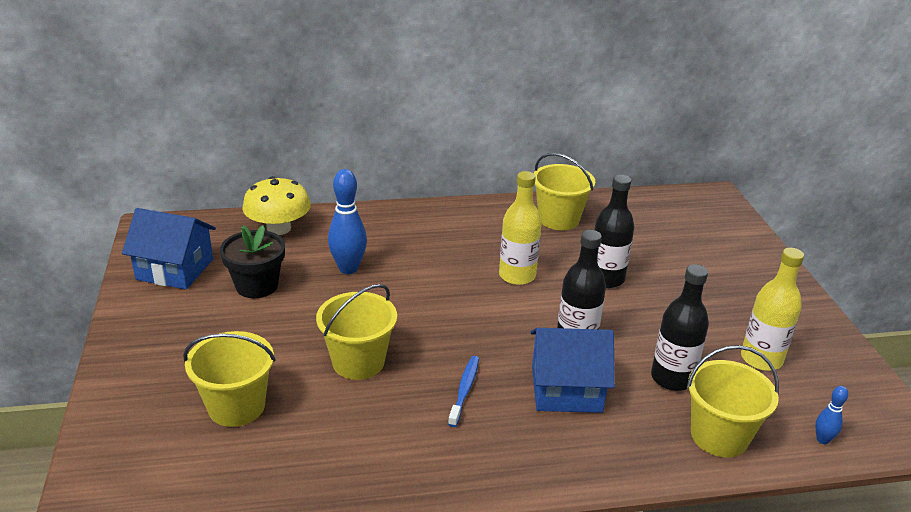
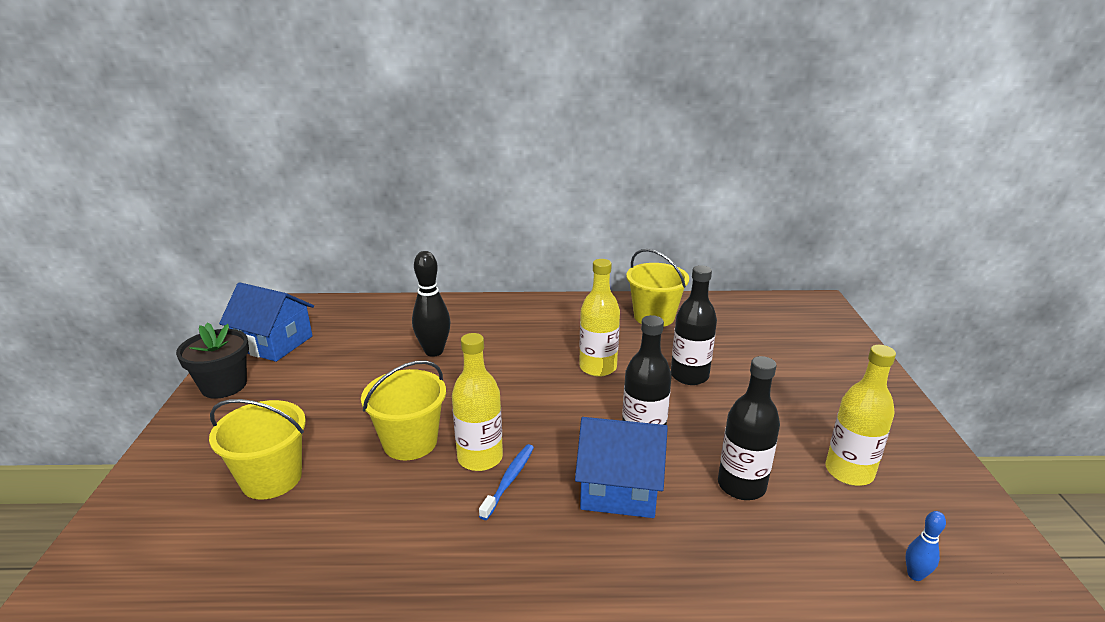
camera: 10 degrees right, 5 degrees down
black flower pot [220,225,285,298] -> black flower pot moved to [176,323,249,399]
yellow mushroom [242,176,311,235] -> none
blue bowling pin [328,169,367,274] -> black bowling pin [412,251,450,357]
yellow bucket [687,345,779,457] -> none
none -> yellow bottle [452,333,503,471]

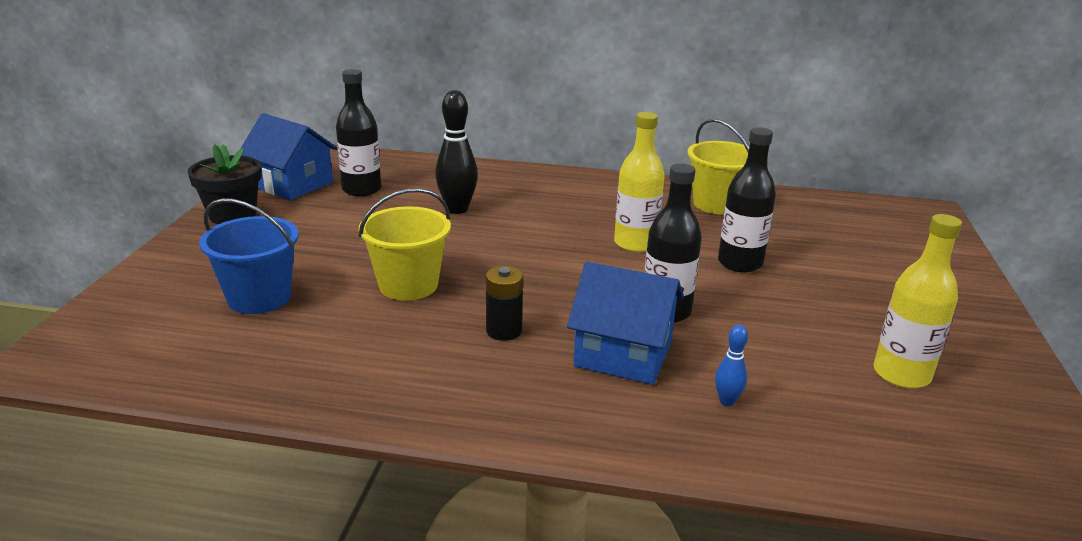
camera: 10 degrees right, 0 degrees up
yellow bucket [209,399,306,499] -> blue bucket [199,198,299,314]
yellow bottle [452,333,503,471] -> none
blue toothbrush [479,444,534,520] -> black battery [486,266,523,341]
black bottle [718,356,780,500] -> black bottle moved to [336,69,381,197]
blue bowling pin [905,511,946,581] -> blue bowling pin moved to [715,325,748,406]

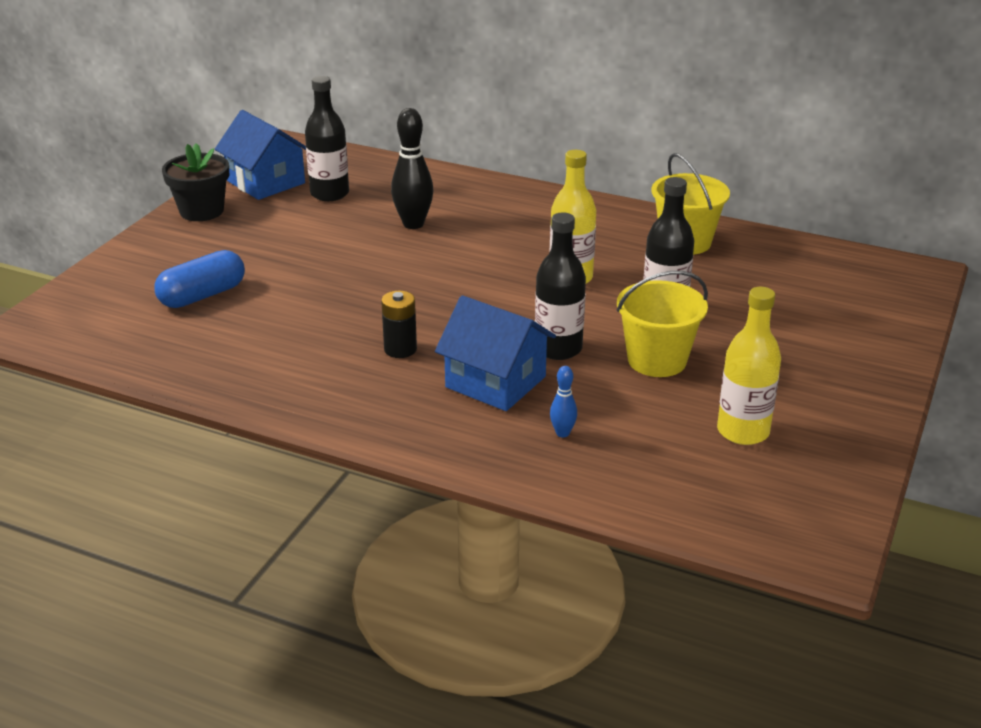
camera: 15 degrees right, 5 degrees up
blue bucket [199,198,299,314] -> blue capsule [154,250,245,308]
yellow bucket [358,188,451,300] -> yellow bucket moved to [617,271,708,377]

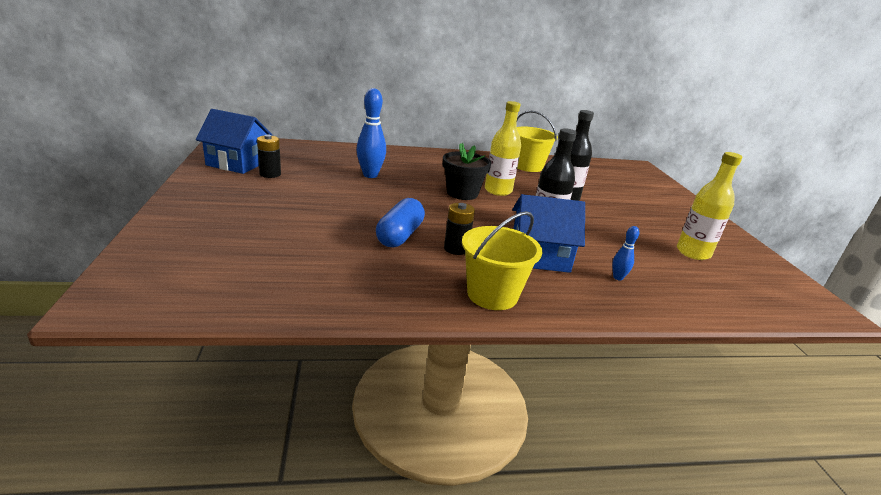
camera: 35 degrees left, 5 degrees down
blue capsule [154,250,245,308] -> blue capsule moved to [376,198,425,247]
black flower pot [162,143,229,221] -> black flower pot moved to [443,143,491,200]
black bottle [305,76,349,201] -> none
black bowling pin [391,108,434,229] -> blue bowling pin [356,88,386,178]
yellow bucket [617,271,708,377] -> yellow bucket moved to [462,211,542,310]
none -> black battery [257,135,281,178]

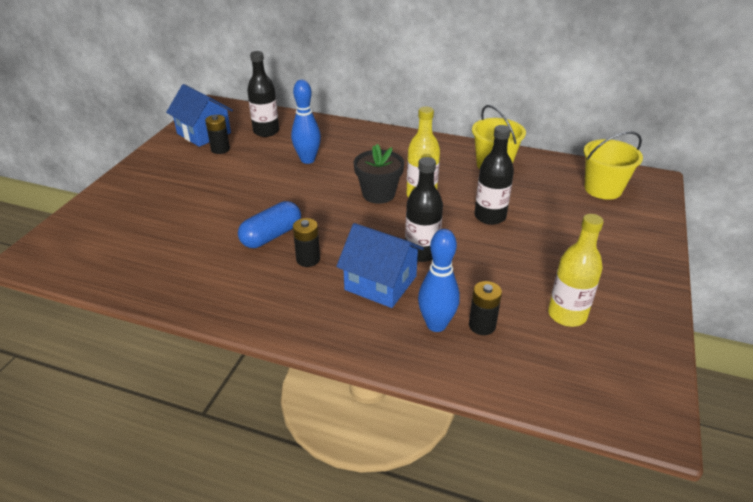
camera: 30 degrees right, 10 degrees up
yellow bucket [462,211,542,310] -> yellow bucket moved to [584,131,643,200]
blue bowling pin [612,226,639,281] -> blue bowling pin [418,229,460,332], size x1.97
none -> black bottle [247,51,279,137]
none -> black battery [469,281,502,335]

